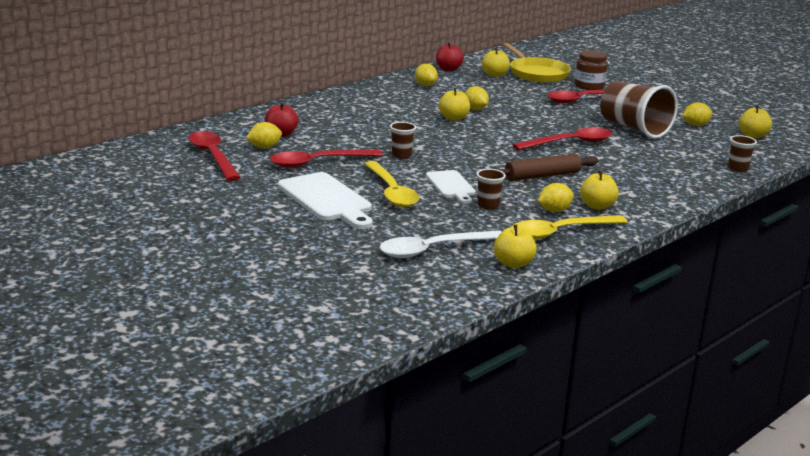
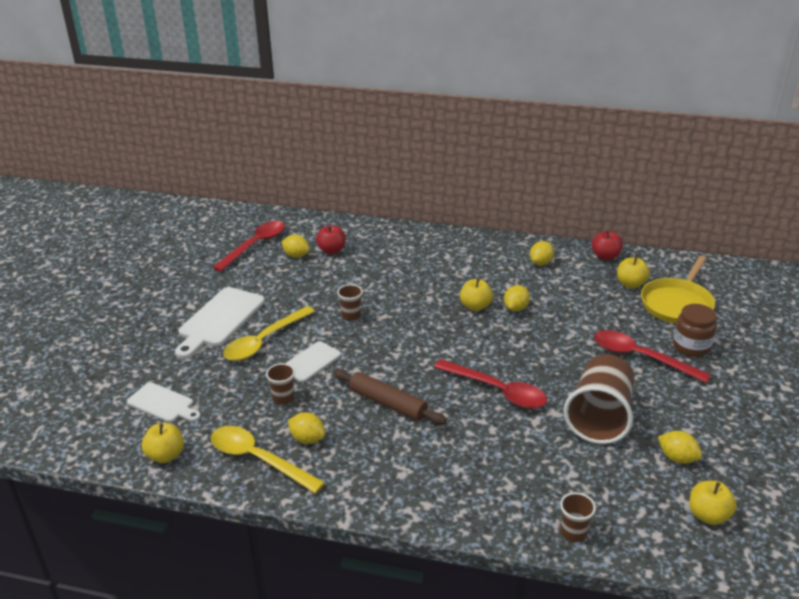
camera: 60 degrees right, 10 degrees up
red spoon [270,150,383,168] -> none
white spoon [379,230,502,258] -> white cutting board [127,382,201,422]
yellow apple [580,171,619,210] -> none

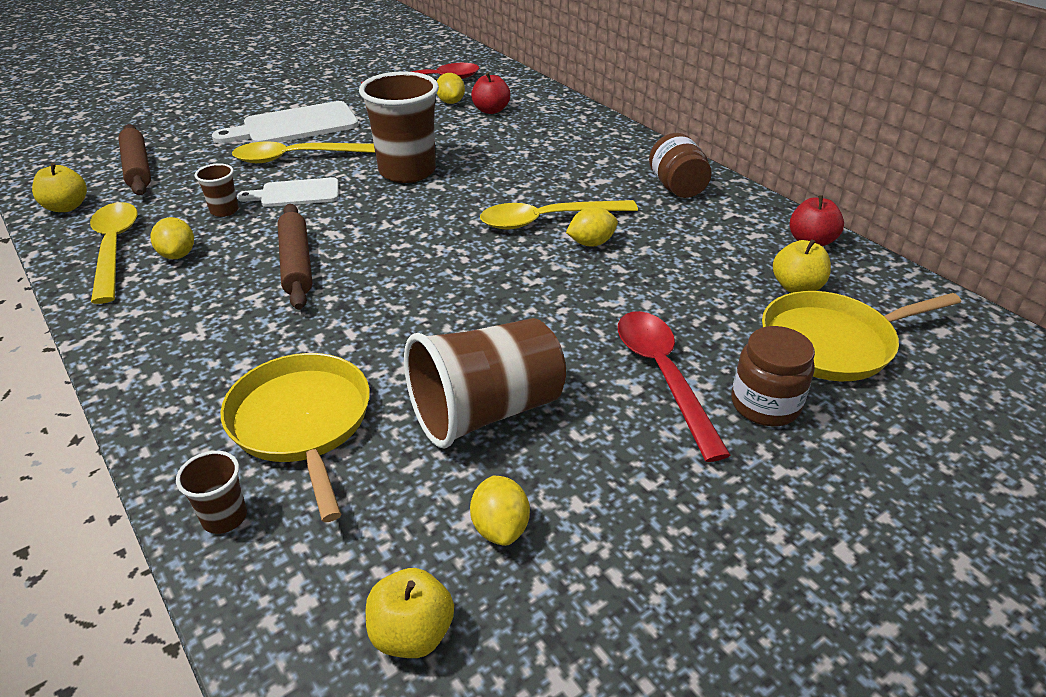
camera: 40 degrees right, 5 degrees up
white cutting board [127,382,201,422] -> brown rolling pin [118,124,151,195]
brown cup [337,284,363,321] -> brown cup [359,71,439,183], size x2.20
red spoon [434,359,547,409] -> none
yellow apple [460,278,493,311] -> yellow spoon [480,200,638,230]
yellow lemon [530,241,554,265] -> none
none -> yellow pan [220,353,370,522]
none -> brown jar [649,133,712,198]

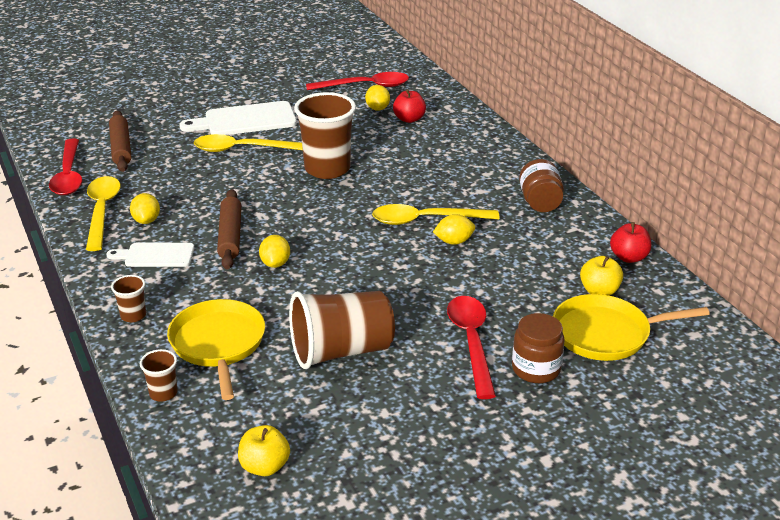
camera: 10 degrees right, 5 degrees down
yellow apple [32,163,87,212] -> red spoon [49,138,82,195]
brown cup [195,163,239,217] -> brown cup moved to [111,275,146,322]
white cutting board [237,177,339,207] -> white cutting board moved to [107,242,195,267]
yellow lemon [470,476,530,546] -> yellow lemon moved to [259,235,290,268]

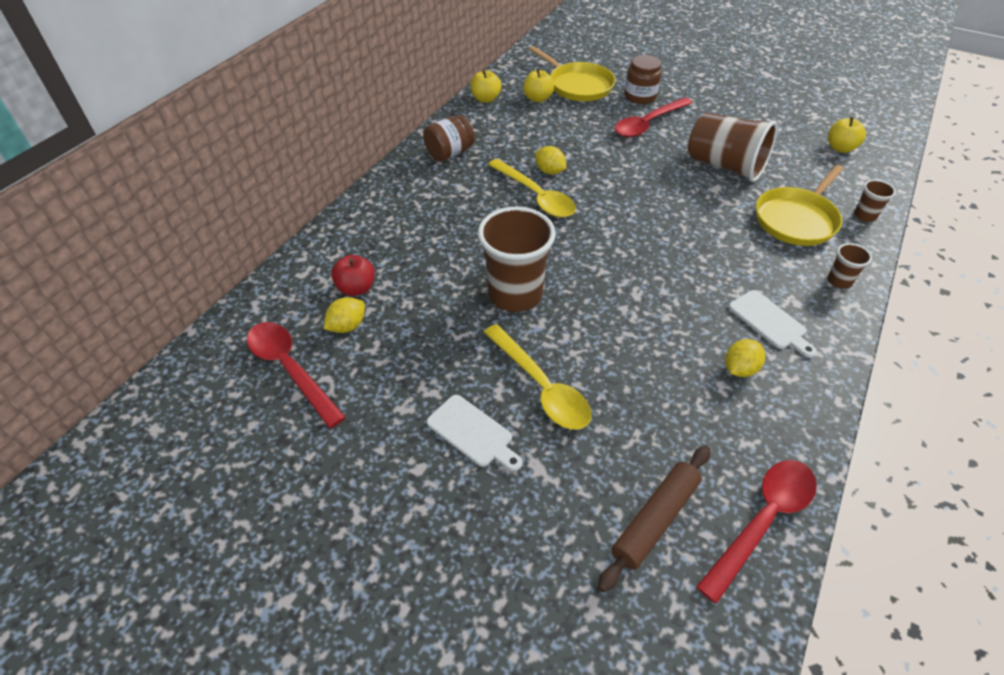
camera: 125 degrees left, 15 degrees up
yellow spoon [86,176,121,251] -> none
white cutting board [179,101,297,135] -> white cutting board [427,395,522,471], size x0.61
brown rolling pin [217,189,241,270] -> none
yellow lemon [259,235,290,268] -> none
red apple [610,222,651,263] -> yellow apple [470,70,501,103]

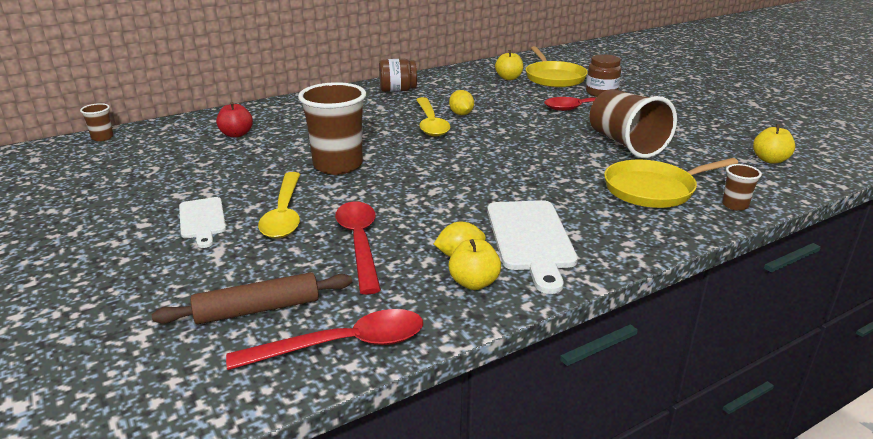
camera: 30 degrees right, 20 degrees down
red spoon [247,322,346,428] -> red spoon moved to [335,202,381,295]
yellow lemon [324,297,365,333] -> none
yellow apple [470,70,501,103] -> yellow apple moved to [449,239,501,290]
white cutting board [729,290,817,358] -> white cutting board [487,200,578,294], size x1.63
brown cup [827,243,872,289] -> brown cup moved to [80,103,113,141]

